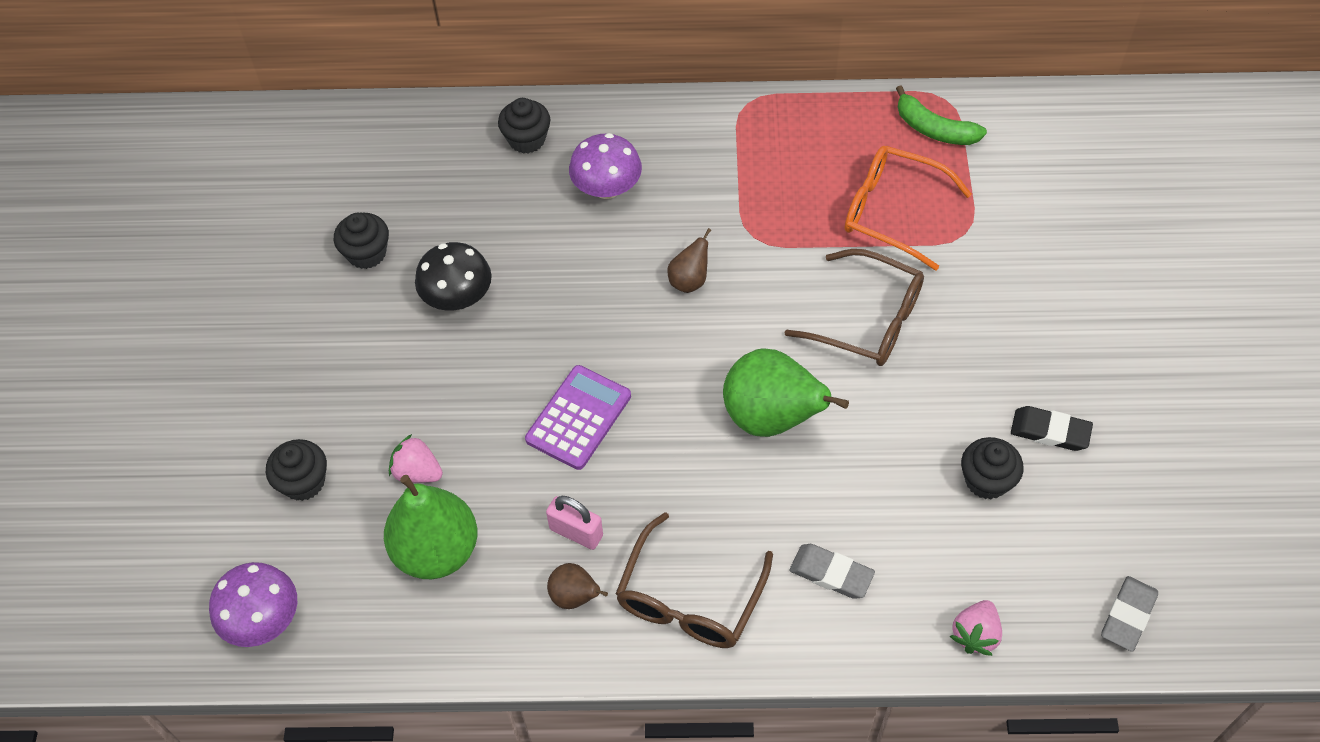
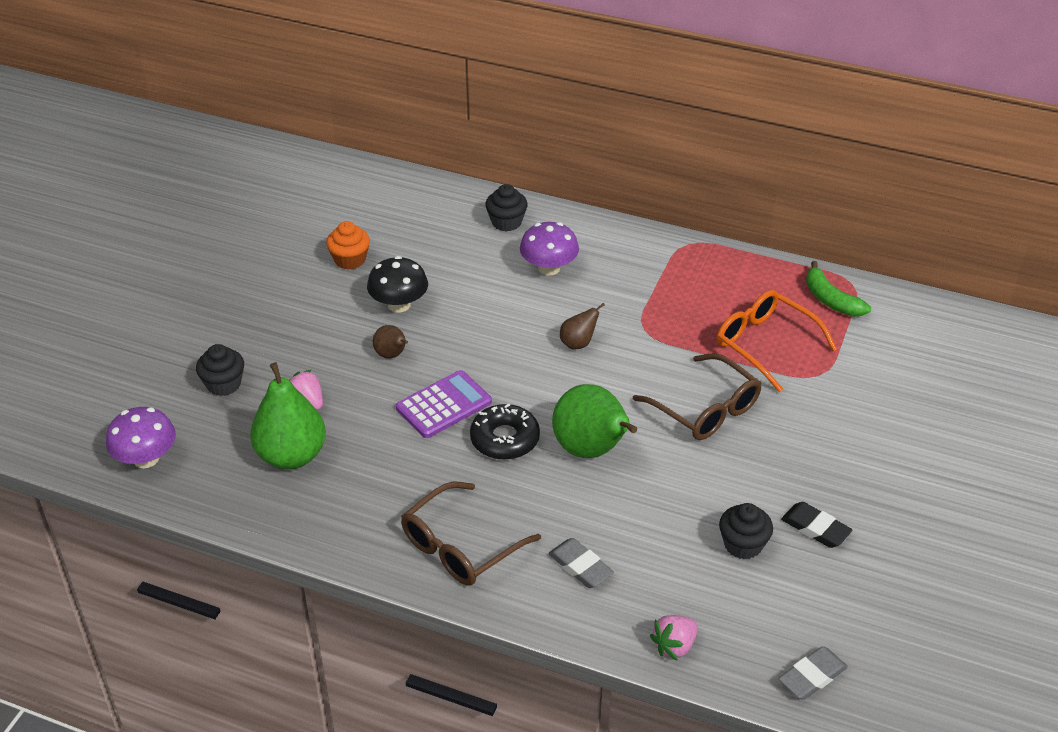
camera: 20 degrees right, 15 degrees down
black cupcake [334,213,389,269] -> orange cupcake [326,221,370,269]
pink padlock [546,496,603,550] -> none
brown pear [547,563,608,609] -> brown pear moved to [373,325,408,359]
none -> black donut [470,404,540,460]

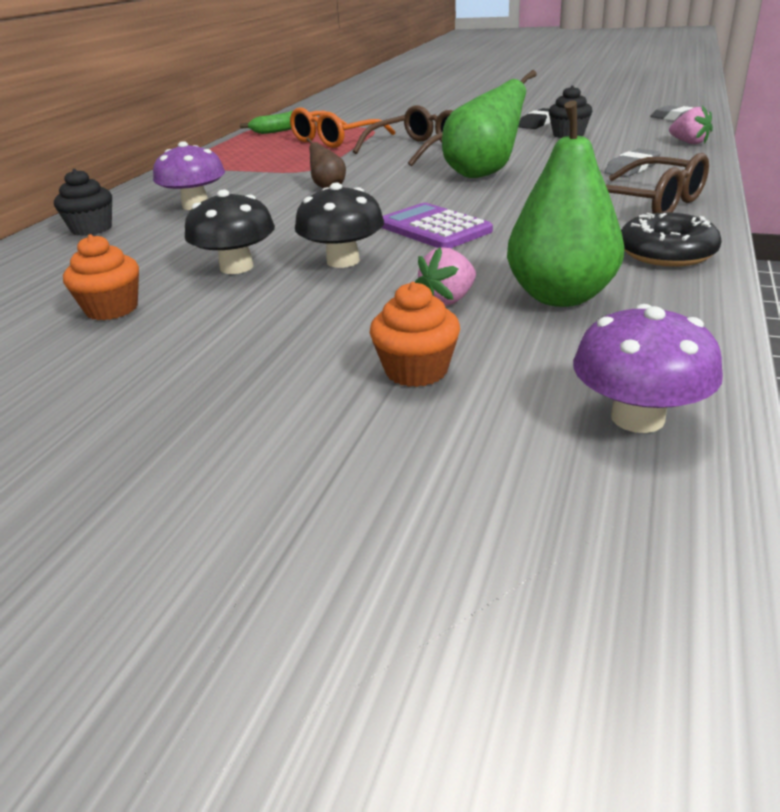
camera: 90 degrees left, 10 degrees down
black cupcake [196,344,244,396] -> orange cupcake [370,282,460,387]
brown pear [373,325,408,359] -> black mushroom [295,183,384,268]
black donut [470,404,540,460] -> black donut moved to [621,212,722,267]

